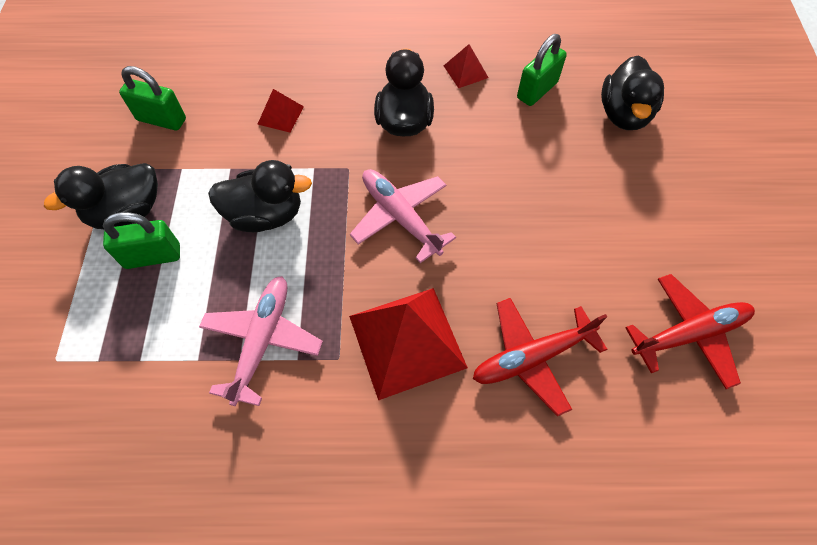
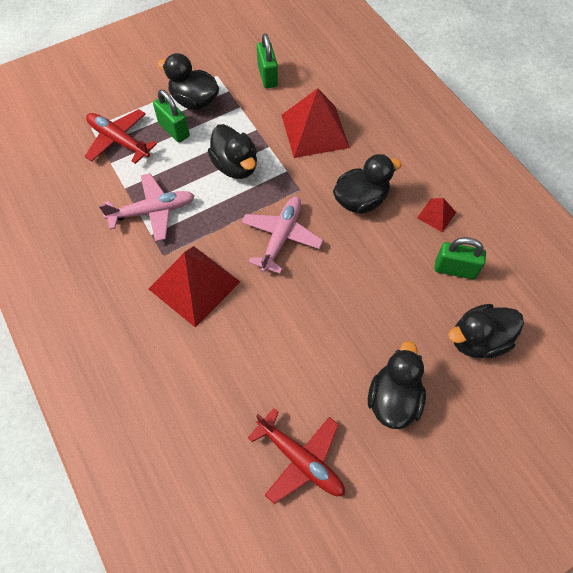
camera: 60 degrees right, 0 degrees up
red pyramid [257,89,304,133] -> red pyramid [281,88,350,158], size x2.11
red plane [473,298,607,416] -> red plane moved to [85,109,157,164]
none -> black duck [368,341,426,429]

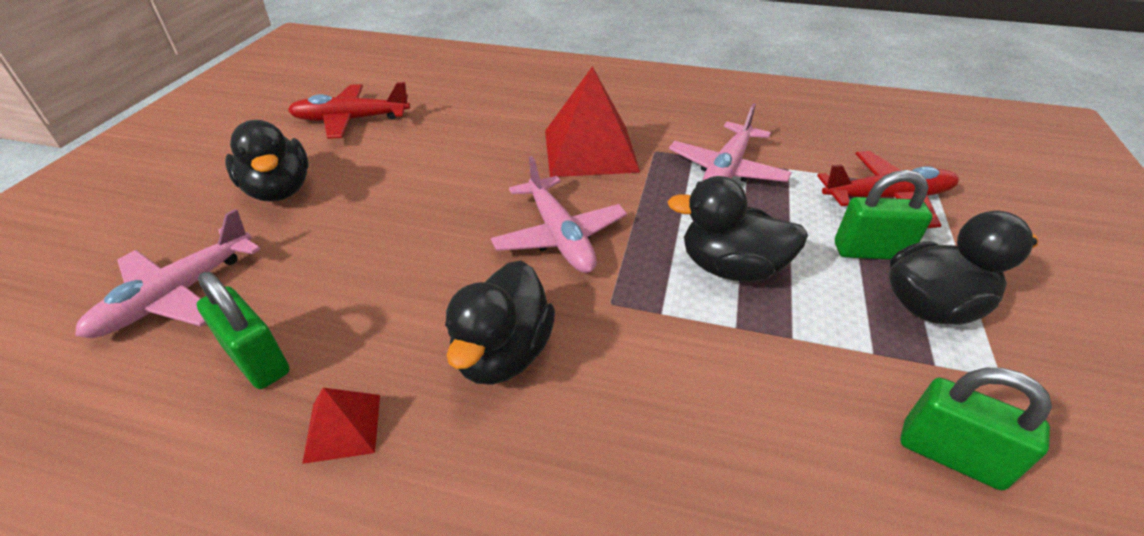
camera: 135 degrees right, 20 degrees down
red pyramid [281,88,350,158] -> none
green padlock [434,237,486,279] -> green padlock turned 75 degrees clockwise [197,272,290,389]
black duck [448,304,524,358] -> pink plane [75,209,261,338]

